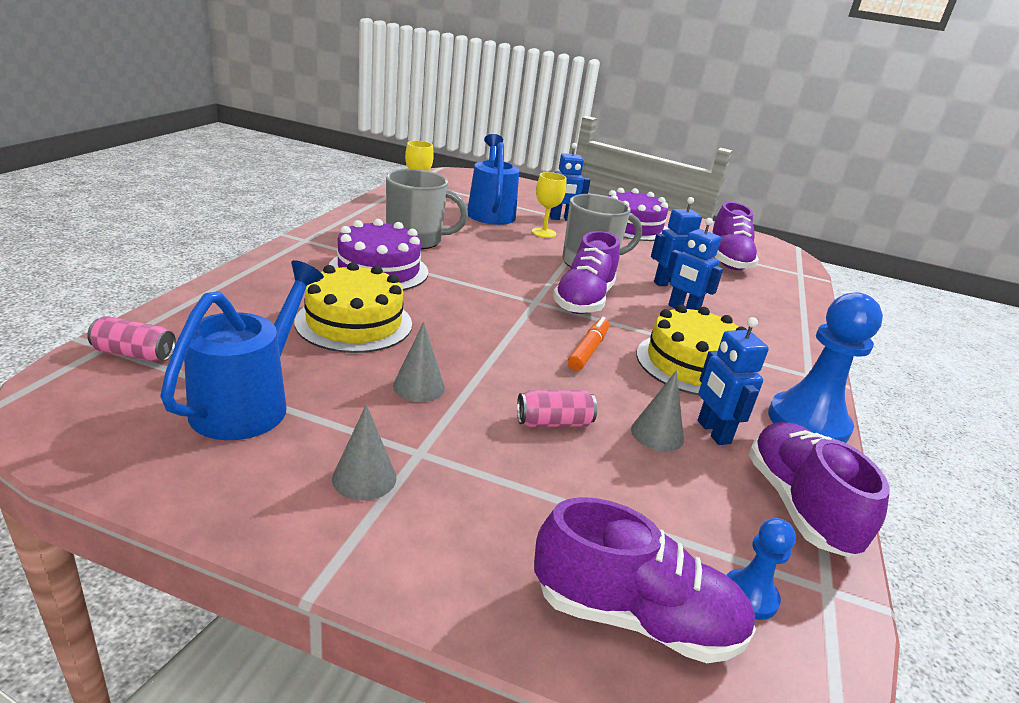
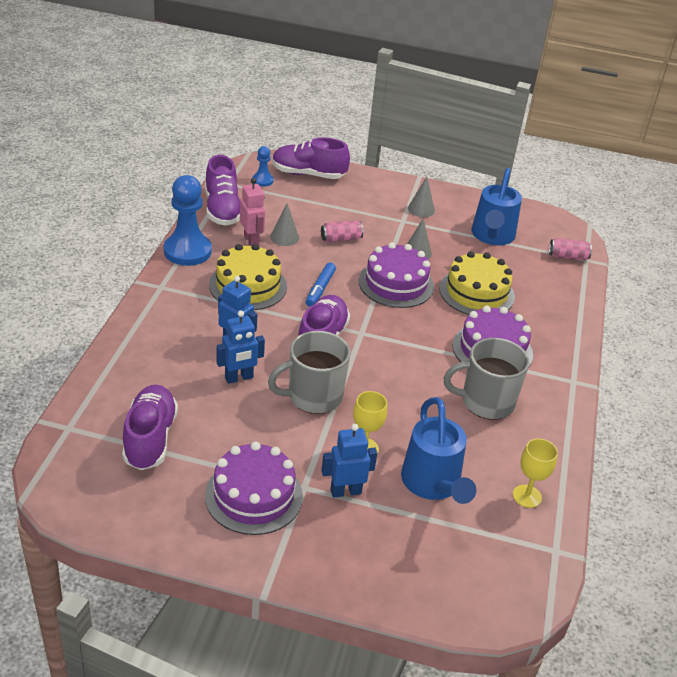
camera: 175 degrees right, 10 degrees up
orange marker [568,317,610,371] -> blue marker [306,263,336,307]
blue robot [698,317,769,445] -> pink robot [240,178,265,246]
none -> purple cake [359,242,434,308]

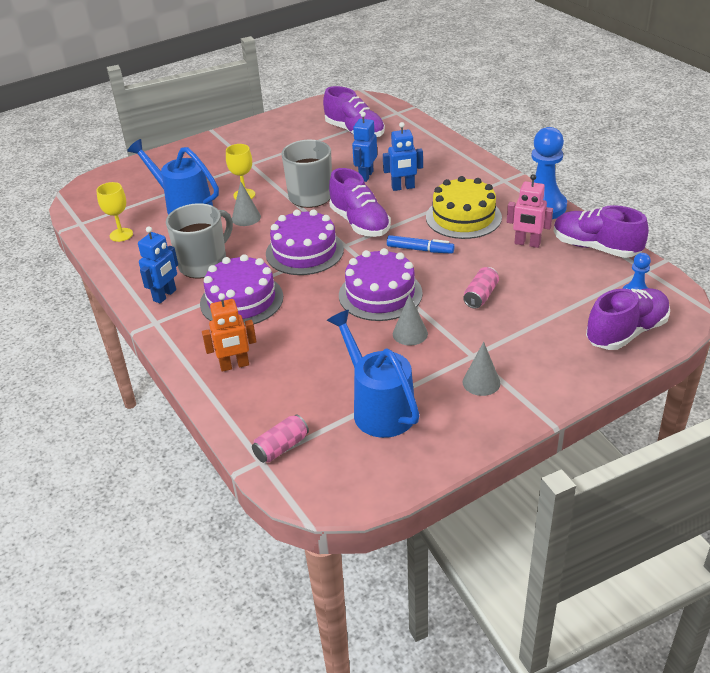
camera: 140 degrees right, 0 degrees up
purple cake [205,442,303,535] -> purple cake moved to [266,209,344,275]
grey cone [270,203,299,246] -> grey cone moved to [232,181,261,226]
blue marker [306,263,336,307] -> blue marker turned 135 degrees clockwise [387,235,454,254]
blue robot [322,424,377,498] -> blue robot moved to [138,226,178,304]
yellow cake [439,251,515,315] -> none
none -> orange robot [202,293,256,372]

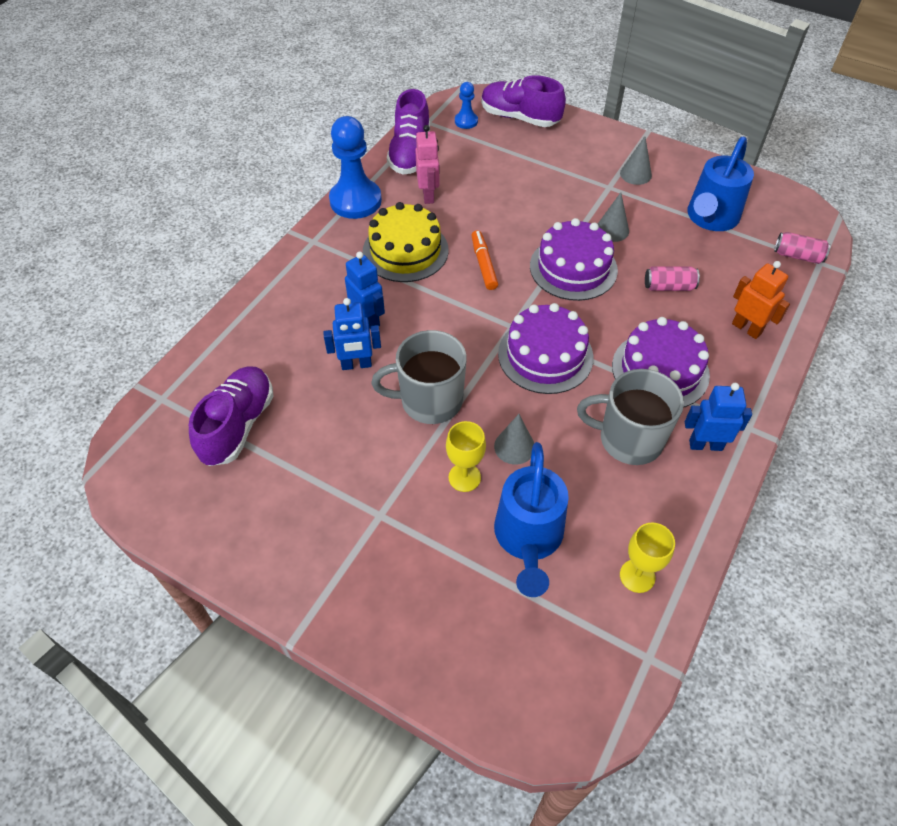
camera: 120 degrees left, 15 degrees up
purple shoe [329,168,391,237] -> none
blue marker [387,235,454,254] -> orange marker [471,230,498,290]
pink can [463,267,499,308] -> pink can moved to [645,266,700,291]

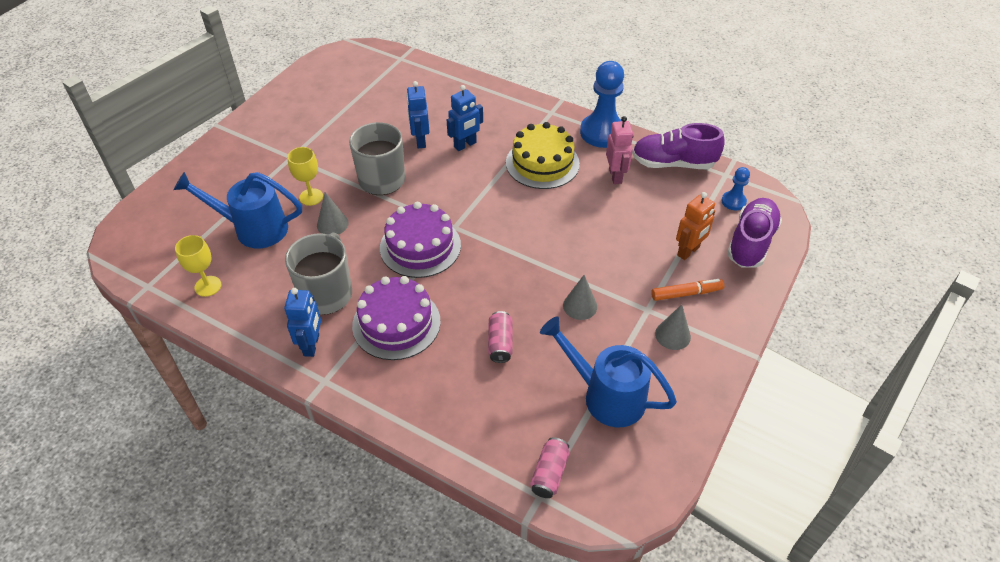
camera: 90 degrees right, 5 degrees down
purple shoe [189,366,274,466] -> none
pink robot [415,125,440,204] -> pink robot turned 90 degrees counterclockwise [606,116,633,184]
orange marker [471,230,498,290] -> orange marker moved to [651,279,724,301]
purple cake [530,218,618,301] -> none
orange robot [732,261,790,339] -> orange robot moved to [676,192,715,260]

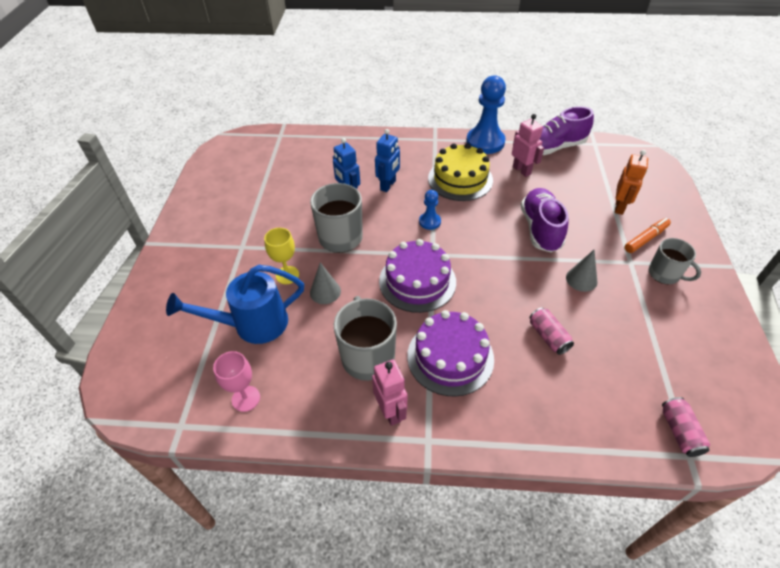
camera: 25 degrees left, 0 degrees up
yellow goblet [175,235,221,297] -> pink goblet [213,351,260,412]
blue robot [284,288,321,357] -> pink robot [372,359,407,426]
blue watering can [540,316,677,427] -> none
grey cone [655,304,691,350] -> grey mug [649,238,701,284]
blue pawn [722,167,750,210] -> blue pawn moved to [419,190,441,230]
purple shoe [727,198,782,268] -> purple shoe moved to [521,188,569,252]

